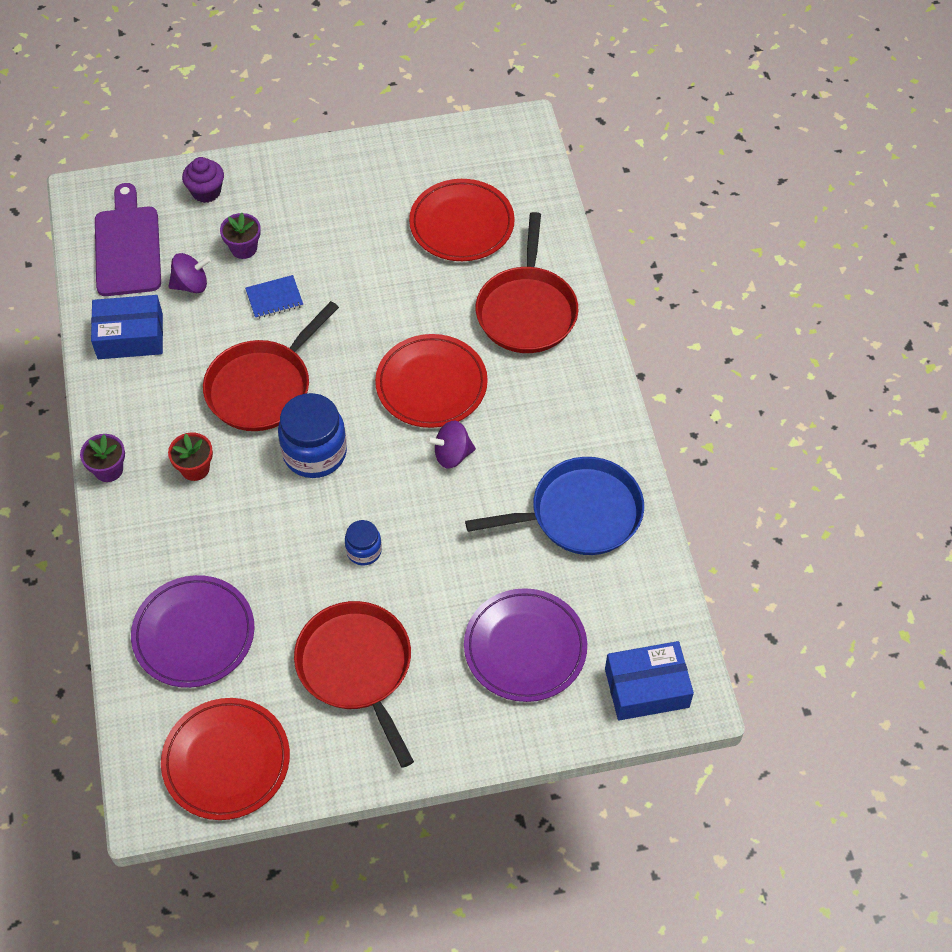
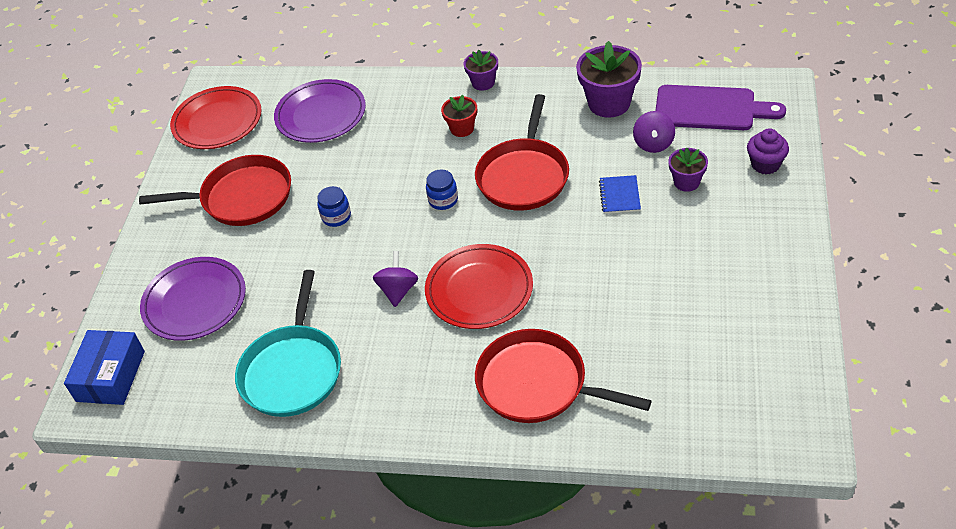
camera: 115 degrees right, 10 degrees down
blue box [91,295,163,359] -> purple flower pot [576,41,642,118]
red pan [203,301,339,431] -> red pan turned 135 degrees counterclockwise [475,94,569,211]
blue jar [278,393,347,478] -> blue jar [426,169,458,210], size x0.53
red plate [409,179,515,261] -> none
blue pan [465,457,644,555] -> turquoise pan [235,270,341,417]

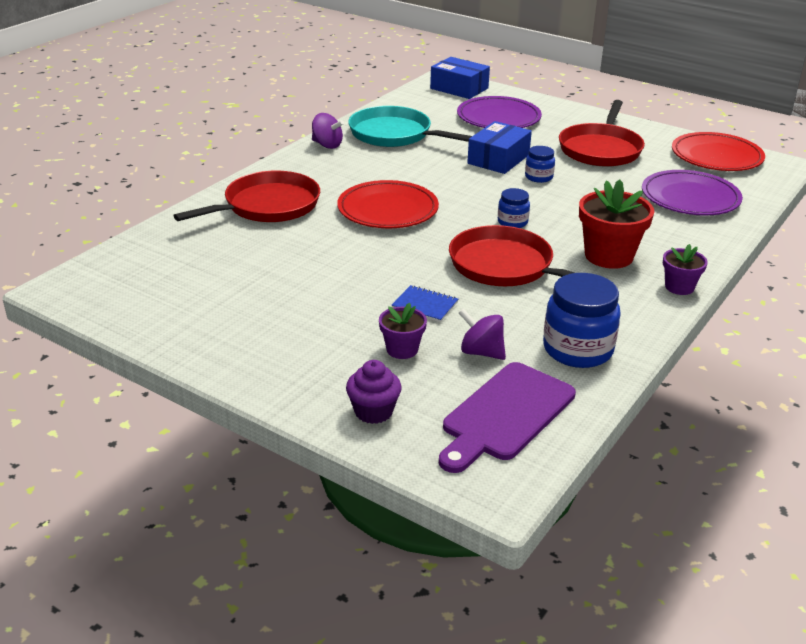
camera: 110 degrees right, 15 degrees down
purple spinning top [373,251,418,307] -> purple spinning top moved to [312,113,344,149]
red flower pot [441,94,477,137] -> red flower pot [579,179,654,269], size x1.77
purple flower pot [576,41,642,118] -> blue jar [543,273,621,368]
none -> blue box [467,121,532,174]

